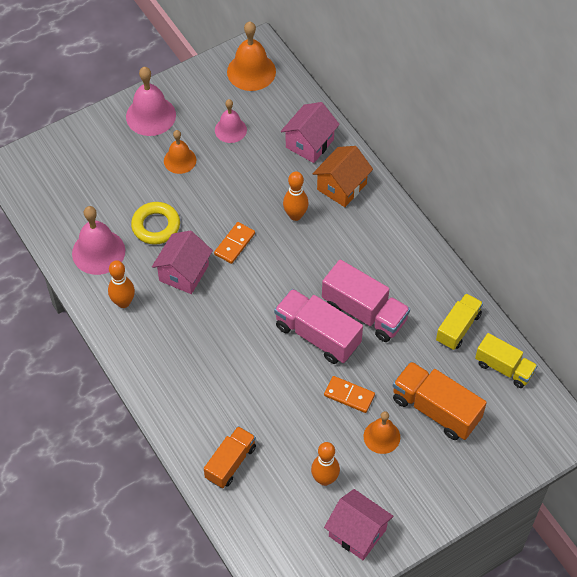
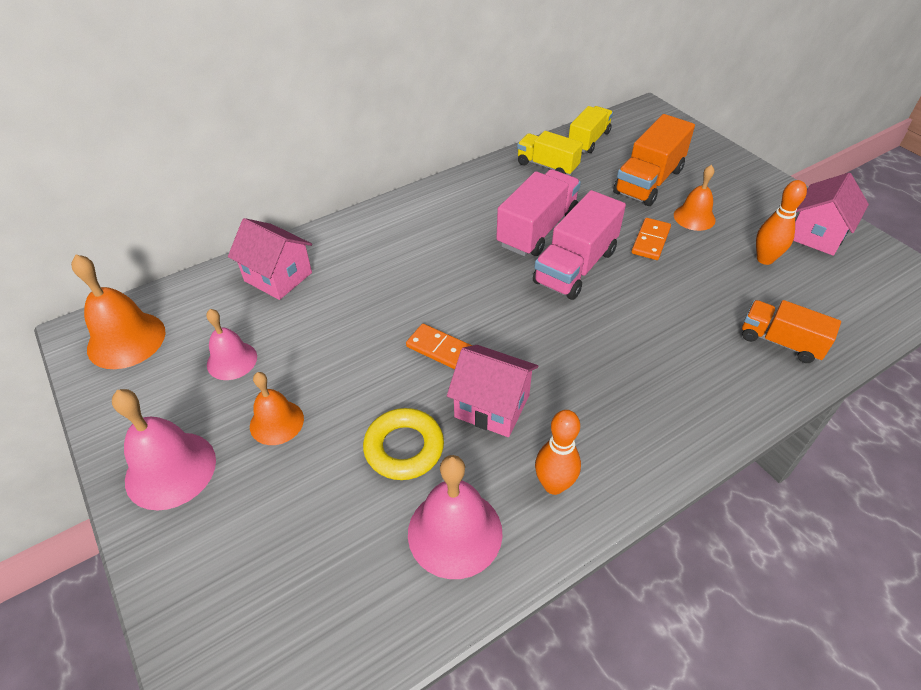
camera: 90 degrees left, 10 degrees down
orange bowling pin [283,171,309,221] -> none
orange house [313,146,373,207] -> none

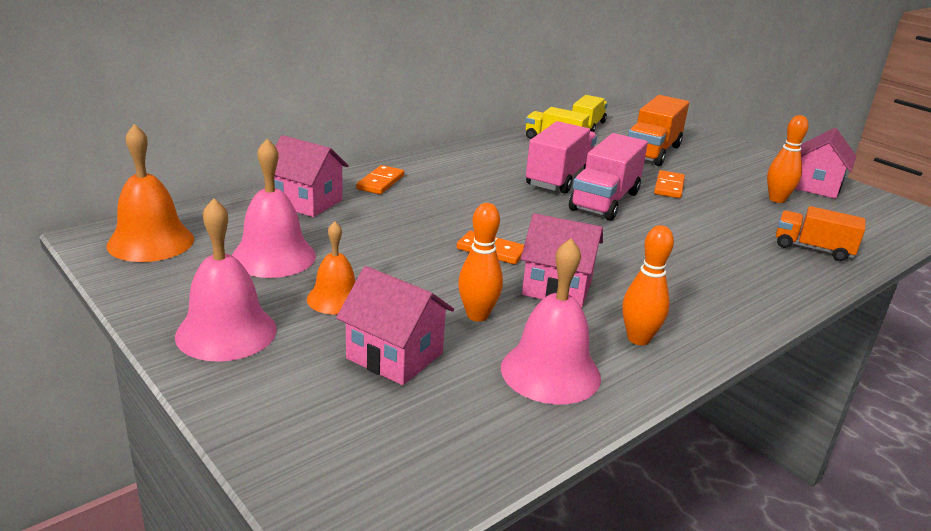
camera: 10 degrees left, 20 degrees down
pink bell [206,309,257,380] -> pink bell [232,139,316,278], size x1.56
yellow ring [363,408,444,480] -> orange bowling pin [458,203,503,322]
orange bell [674,165,716,231] -> none
none -> pink house [336,266,454,385]
none -> orange domino [356,165,404,194]

